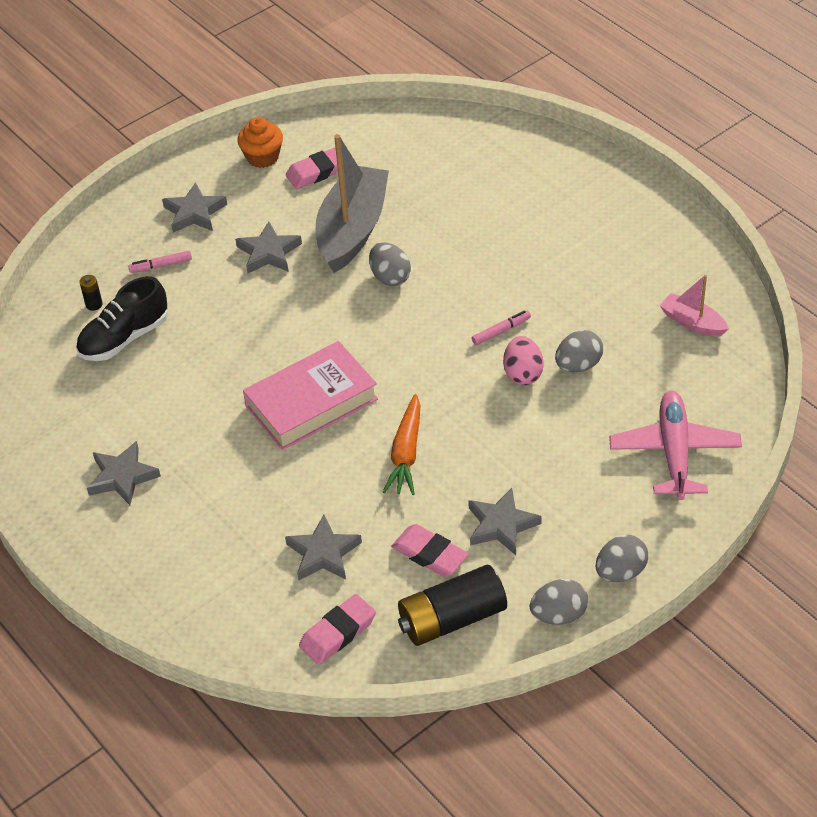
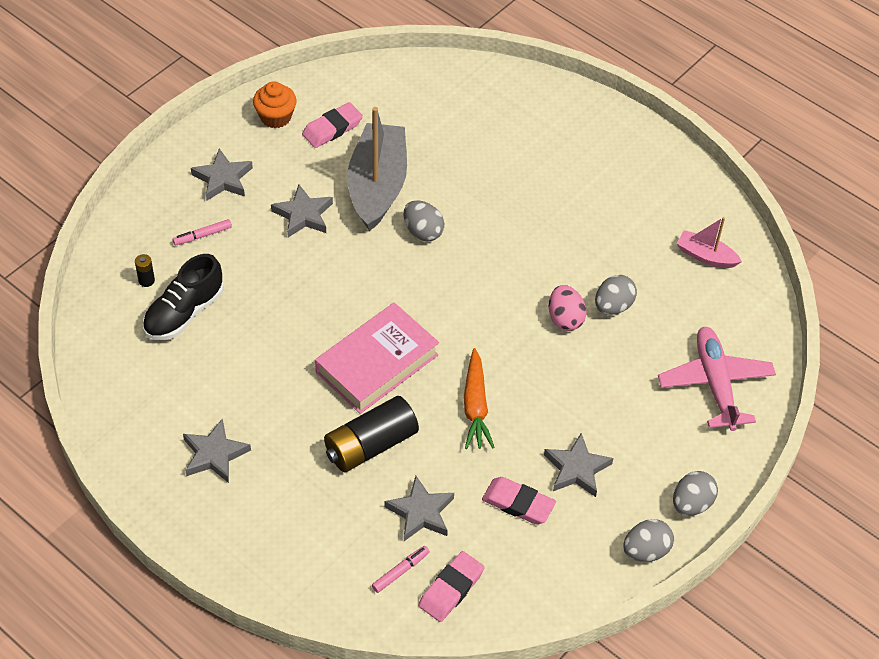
camera: 15 degrees left, 5 degrees up
black battery [398,565,507,646] -> black battery moved to [324,396,419,472]
pink marker [472,310,531,345] -> pink marker moved to [372,546,430,593]

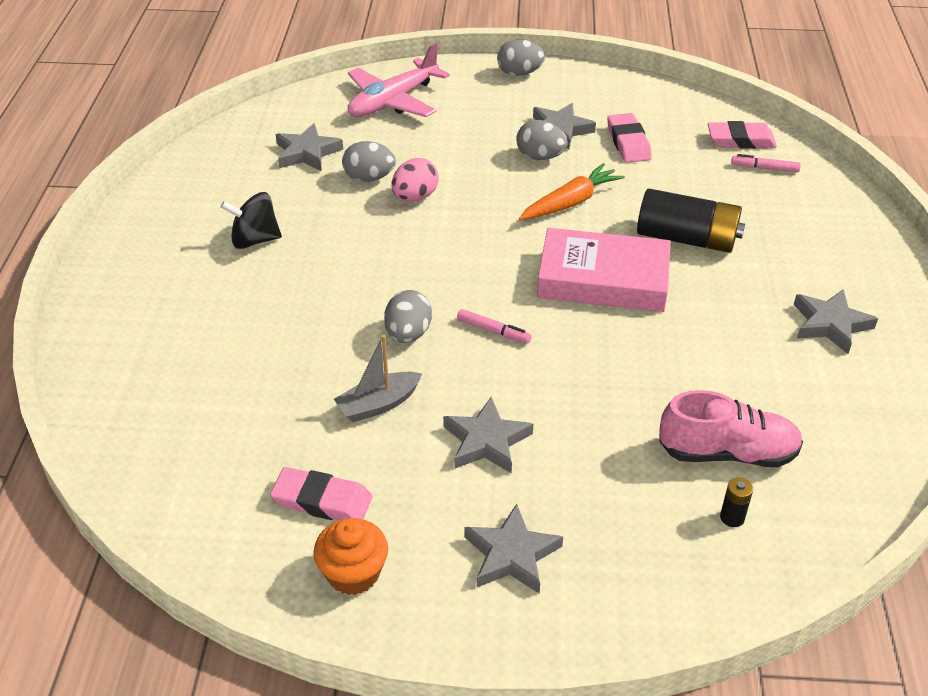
camera: 125 degrees left, 10 degrees down
black shoe [143,254,224,340] -> pink shoe [659,390,803,467]
pink marker [173,219,232,245] -> pink marker moved to [457,309,531,344]
grey boat [347,107,407,231] -> grey boat [334,335,422,422], size x0.49
grey star [385,476,454,541] -> grey star moved to [276,123,343,172]
grey egg [623,519,674,562] -> grey egg moved to [516,120,568,160]
pink boat [676,217,742,268] -> none
none -> black spinning top [221,192,282,249]

